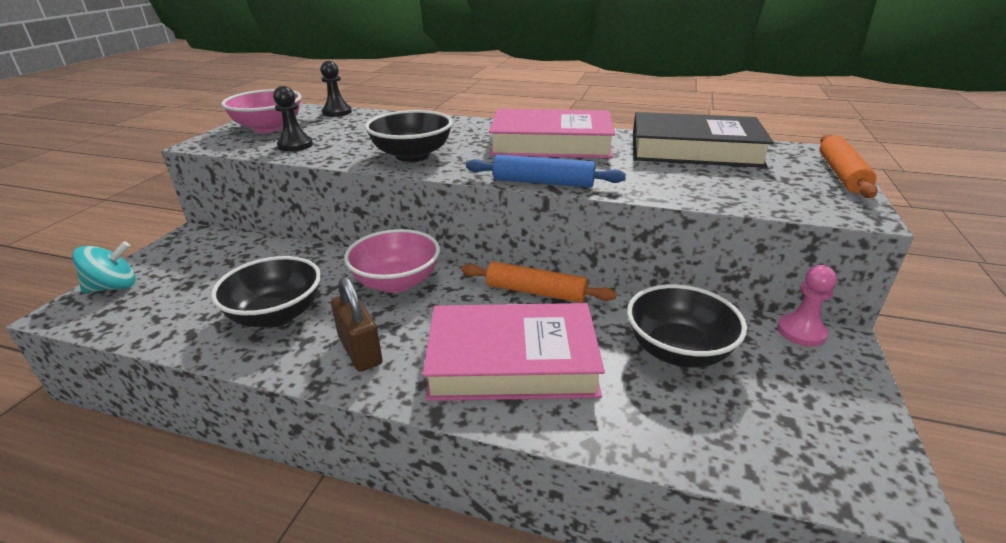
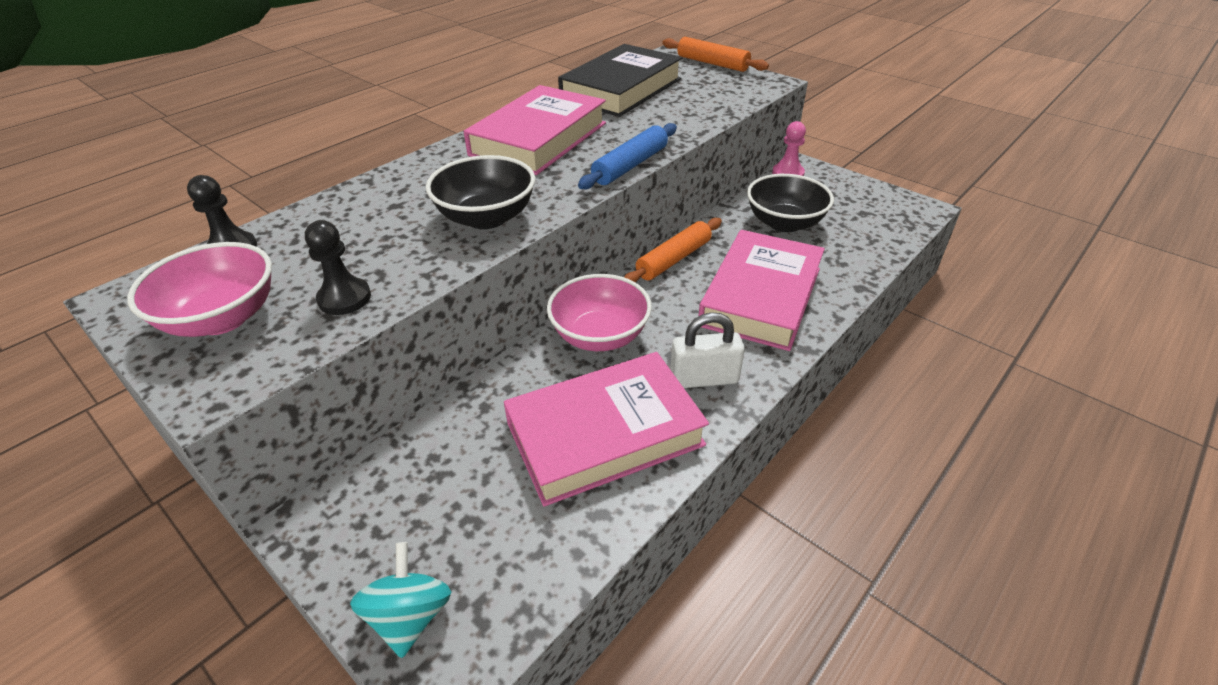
camera: 65 degrees left, 10 degrees up
black bowl [211,256,321,327] -> pink book [504,352,709,507]
brown padlock [331,276,382,372] -> white padlock [670,312,745,388]

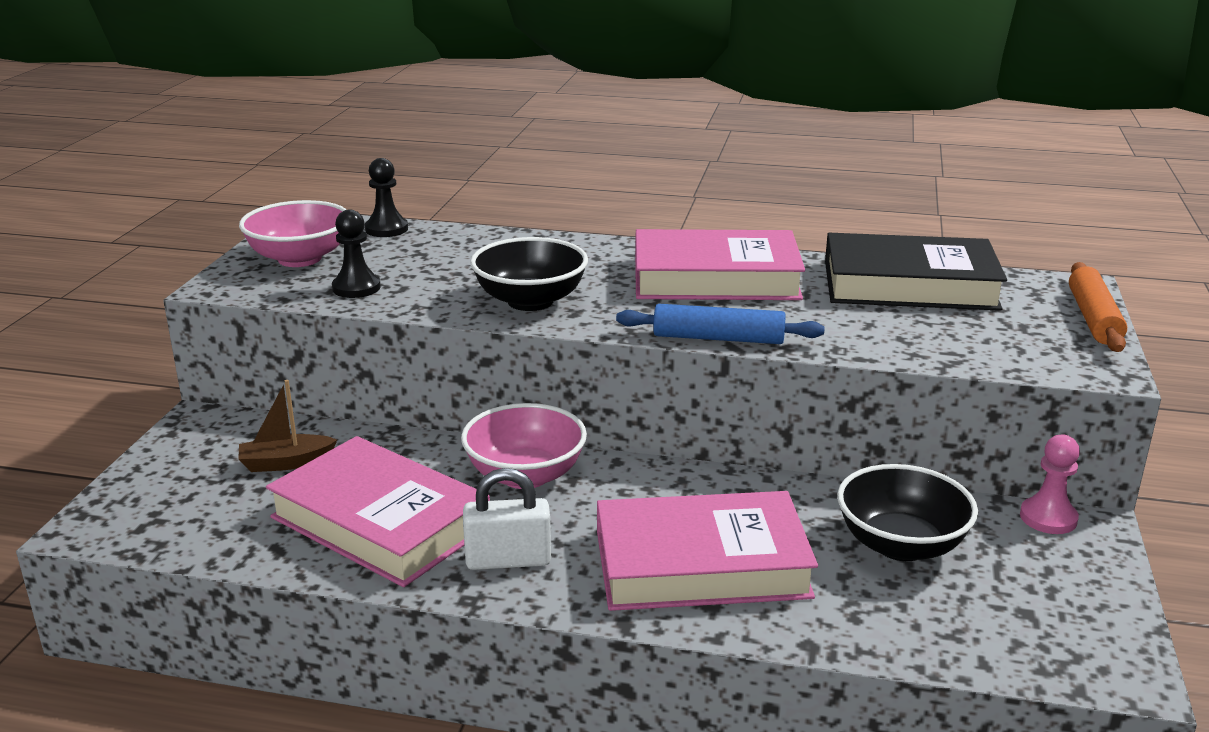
camera: 60 degrees right, 15 degrees down
turquoise spinning top [350,542,451,658] -> none
orange rolling pin [624,218,722,283] -> none
white padlock [670,312,745,388] -> white padlock turned 60 degrees counterclockwise [463,468,551,570]
none -> brown boat [238,380,337,472]

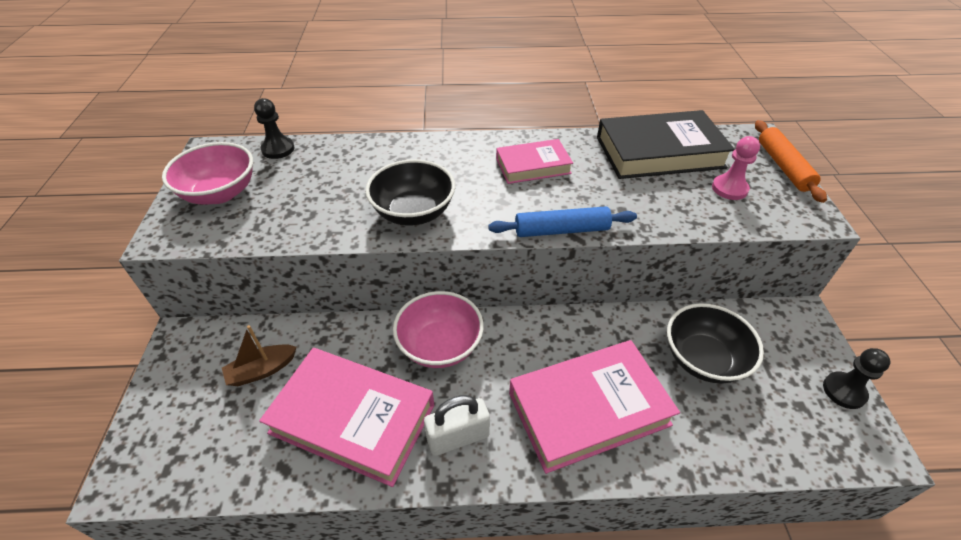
camera: 15 degrees left, 20 degrees up
black pawn [332,209,381,298] -> black pawn moved to [823,348,890,409]
pink book [635,229,805,300] -> pink book [496,139,573,184], size x0.58
pink pawn [1020,435,1080,534] -> pink pawn moved to [712,136,760,200]

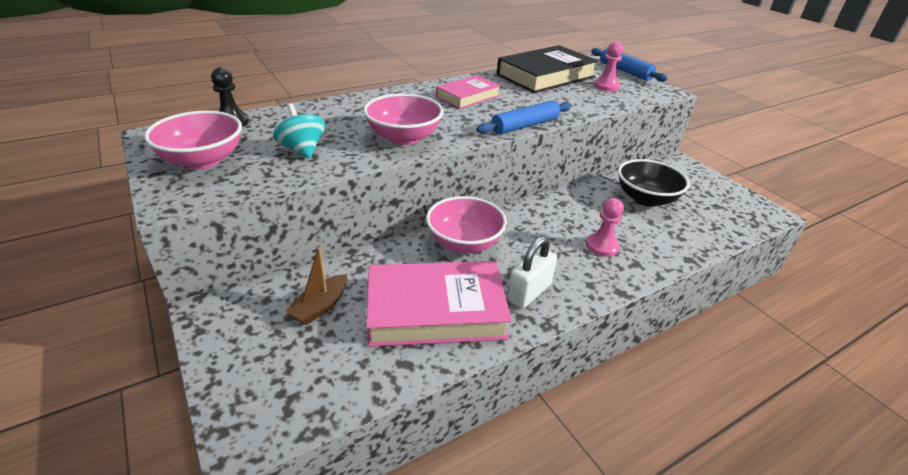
camera: 30 degrees left, 10 degrees down
black bowl [365,159,455,226] -> pink bowl [363,94,443,145]
pink book [509,340,680,474] -> pink pawn [586,198,624,257]
orange rolling pin [755,120,827,203] -> blue rolling pin [591,48,668,82]
black pawn [823,348,890,409] -> none
none -> turquoise spinning top [273,103,325,159]

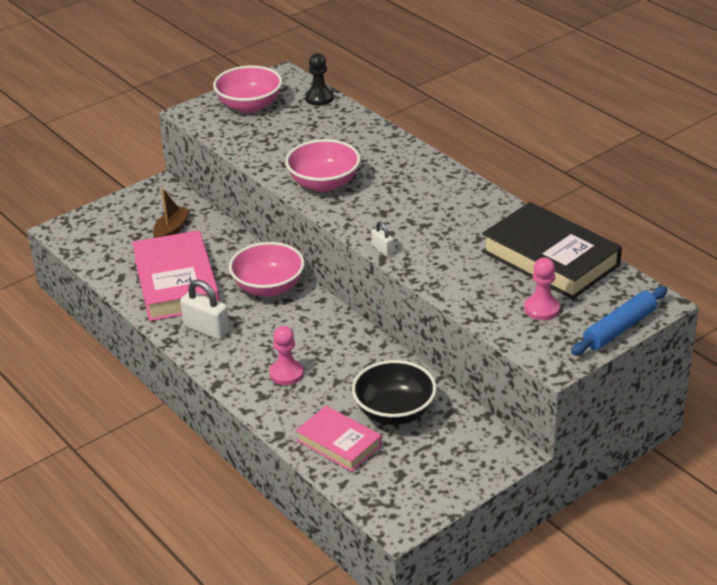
camera: 85 degrees right, 0 degrees up
turquoise spinning top [273,103,325,159] -> none
brown boat [285,247,347,325] -> brown boat turned 90 degrees clockwise [153,188,191,238]
pink book [436,75,501,109] -> pink book moved to [296,406,382,472]
blue rolling pin [476,100,571,134] -> white padlock [371,221,394,257]

